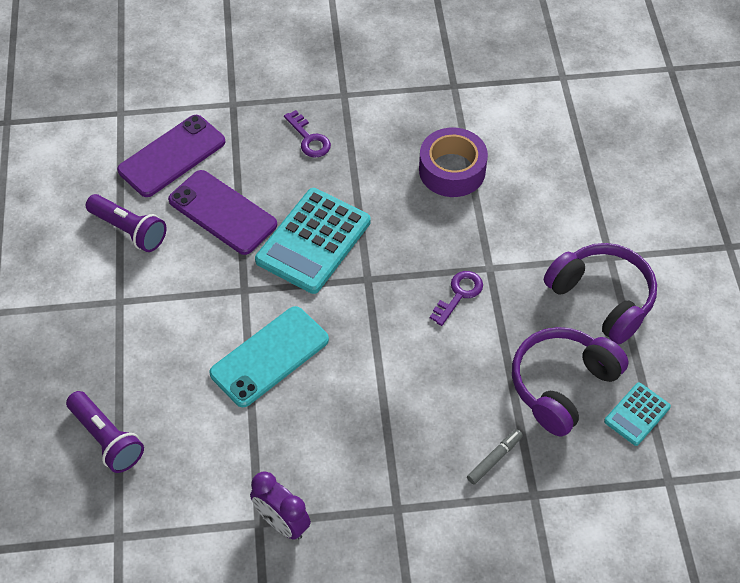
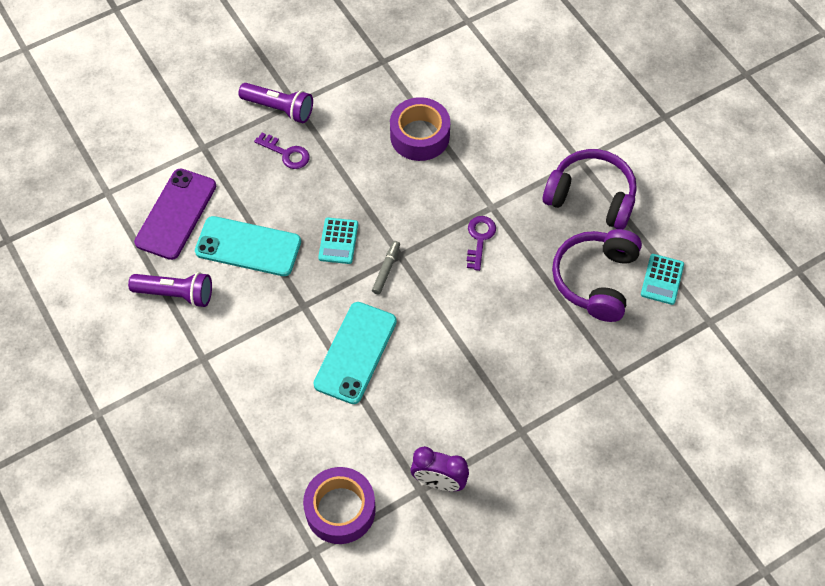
camera: 25 degrees left, 5 degrees up
purple flashlight [66,391,144,473] -> purple flashlight moved to [238,83,313,123]
purple phone [168,170,277,255] -> turquoise phone [195,216,301,276]
turquoise calculator [255,188,371,294] -> turquoise calculator [318,218,358,264], size x0.51
grey marker [467,429,523,485] -> grey marker moved to [372,241,400,294]
none -> purple tape [303,467,376,544]

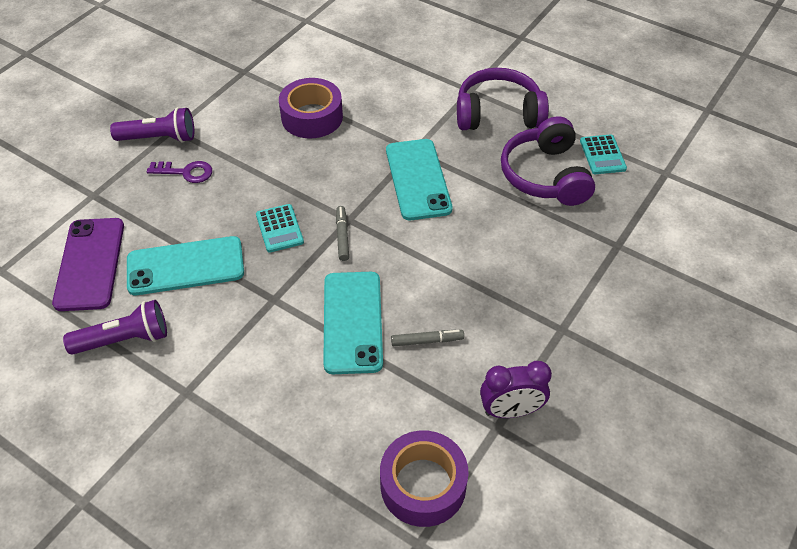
camera: 25 degrees left, 10 degrees down
purple key [467,216,496,271] -> turquoise phone [386,139,452,220]
none -> grey marker [391,330,464,346]

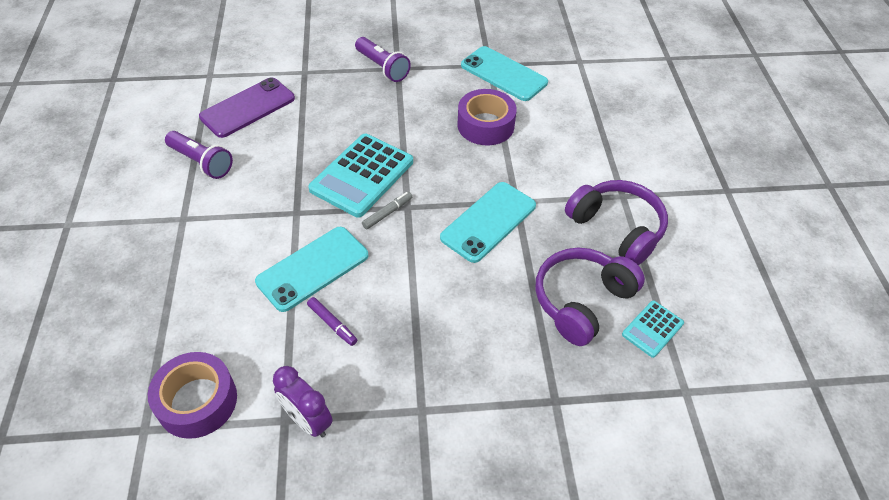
camera: 50 degrees right, 0 degrees up
turquoise phone [127,236,244,295] -> turquoise phone moved to [461,46,548,101]
purple key [147,161,212,183] -> none
turquoise calculator [256,204,304,253] -> turquoise calculator [308,134,413,218], size x1.96
grey marker [391,330,464,346] -> purple marker [307,297,357,346]

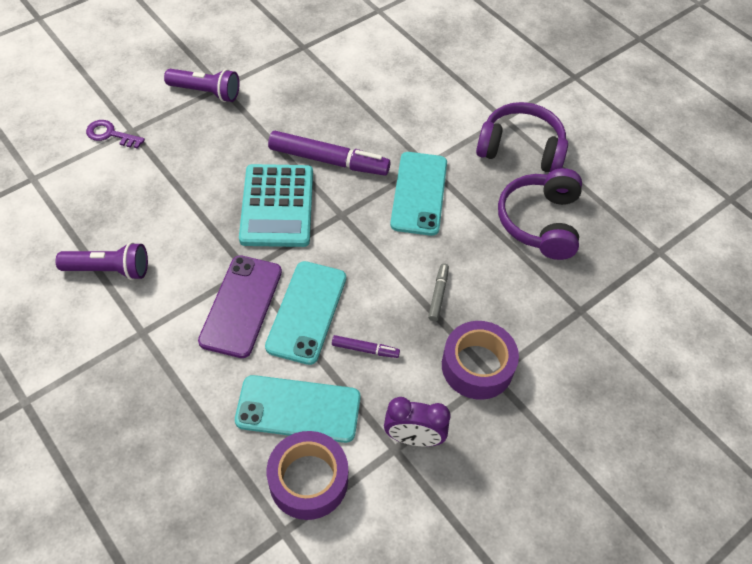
camera: 35 degrees left, 5 degrees up
purple phone [199,77,295,138] -> purple phone moved to [198,255,282,358]
grey marker [362,192,412,229] -> grey marker moved to [428,263,449,321]
purple tape [458,89,517,145] -> purple tape moved to [442,321,519,400]
turquoise phone [461,46,548,101] -> turquoise phone moved to [235,375,361,443]
turquoise calculator [622,301,684,358] -> none
none -> purple key [86,120,145,149]
none -> purple marker [268,131,391,176]

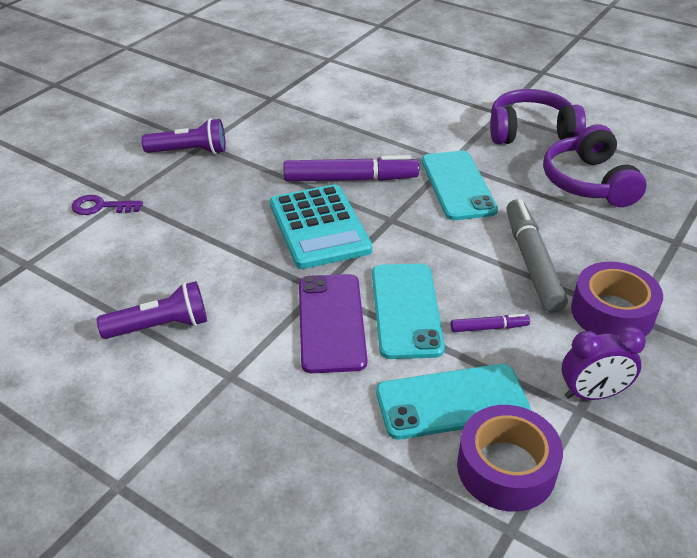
camera: 15 degrees left, 15 degrees down
grey marker [428,263,449,321] -> grey marker [507,199,568,313], size x2.10

